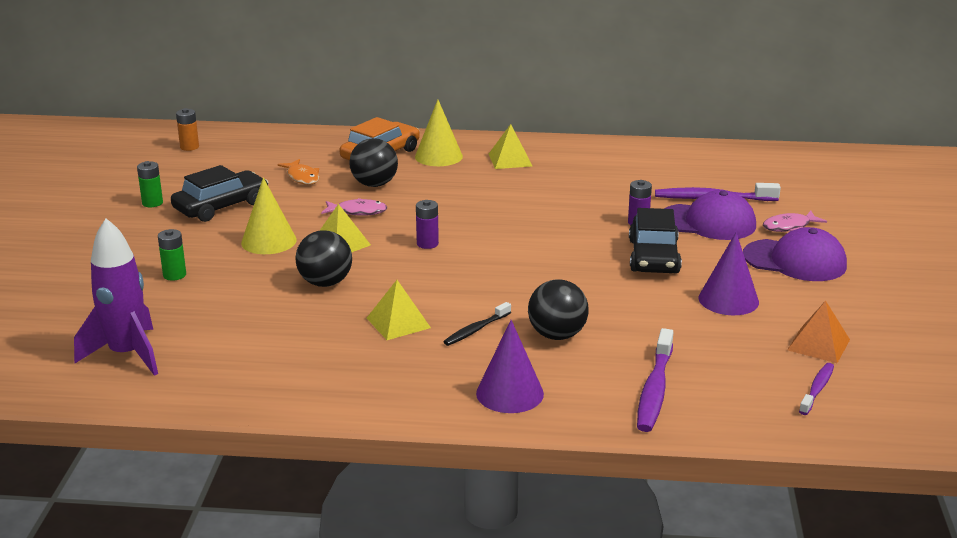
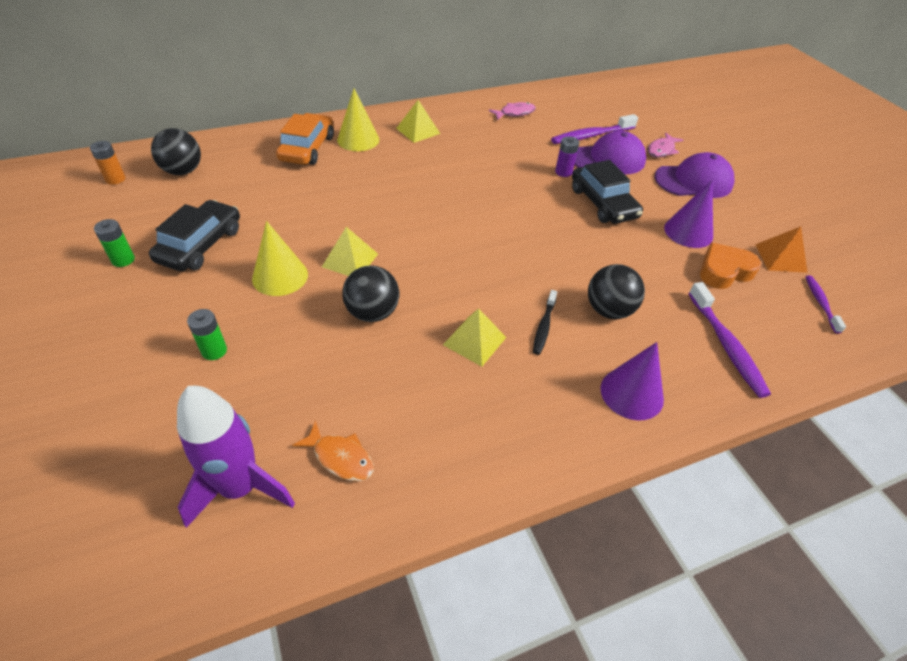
camera: 30 degrees left, 20 degrees up
orange fish [277,159,320,185] -> orange fish moved to [292,421,374,481]
pink fish [321,198,387,216] -> pink fish moved to [489,102,536,120]
black ball [349,138,398,187] -> black ball moved to [151,128,201,175]
purple battery [416,200,439,249] -> none
none -> orange heart [700,243,761,289]

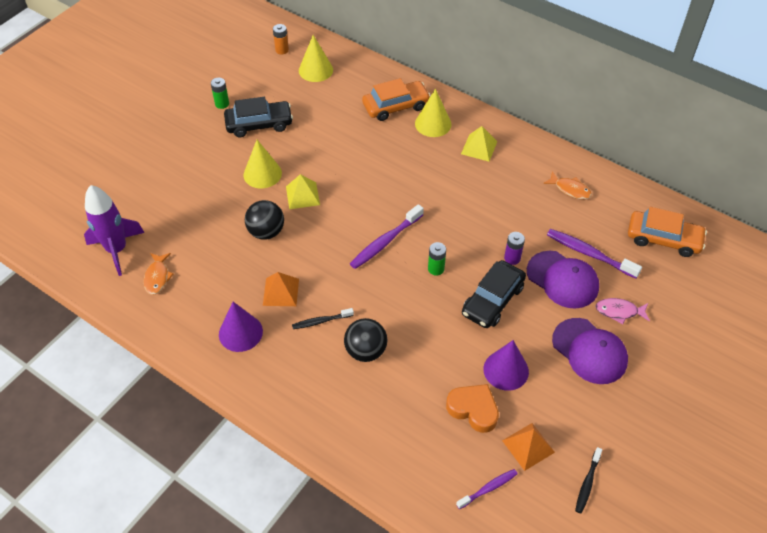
camera: 60 degrees right, 5 degrees up
black ball [151,128,201,175] -> yellow cone [299,35,333,82]
green battery [187,309,227,360] -> green battery moved to [428,242,446,275]
yellow pyramid [443,308,507,367] -> orange pyramid [263,272,299,306]
pink fish [489,102,536,120] -> orange fish [543,171,592,199]
purple cone [601,342,664,421] -> purple cone moved to [219,302,263,352]
purple toothbrush [688,282,771,398] -> purple toothbrush moved to [350,204,424,269]
none -> black toothbrush [575,447,602,513]
none -> orange car [628,207,707,257]

